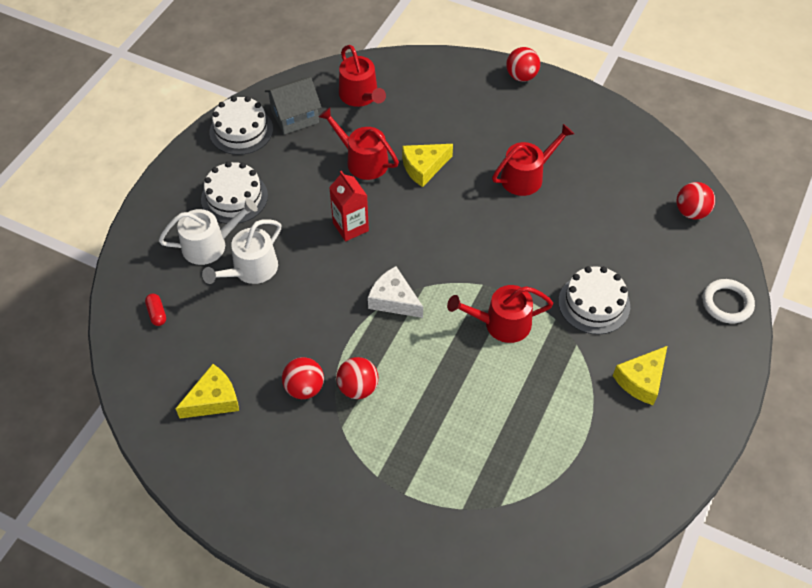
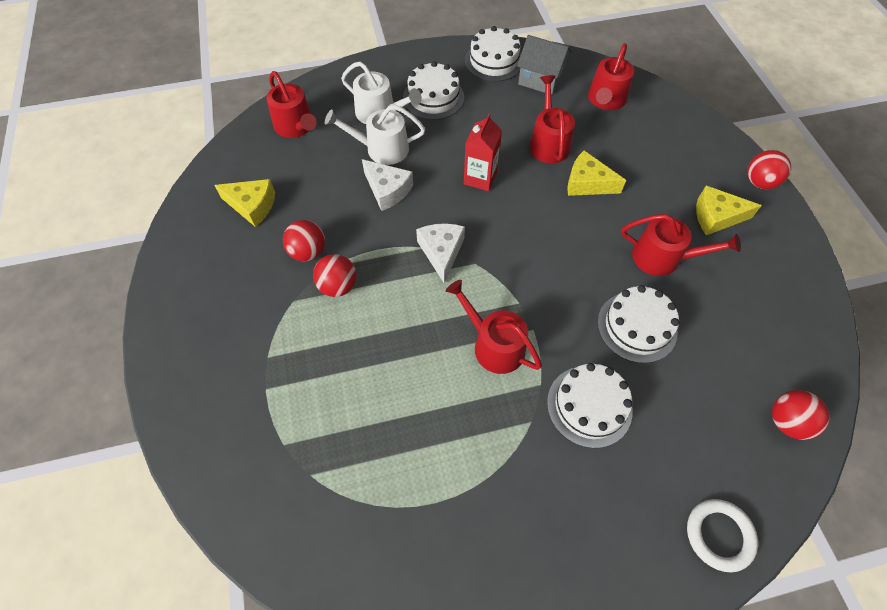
camera: 50 degrees right, 5 degrees up
red capsule [145,294,166,326] -> red watering can [267,71,317,138]
yellow cheese [613,346,667,405] -> yellow cheese moved to [696,186,762,235]
none -> white cheese [362,159,413,211]
none -> white cake [598,285,679,363]

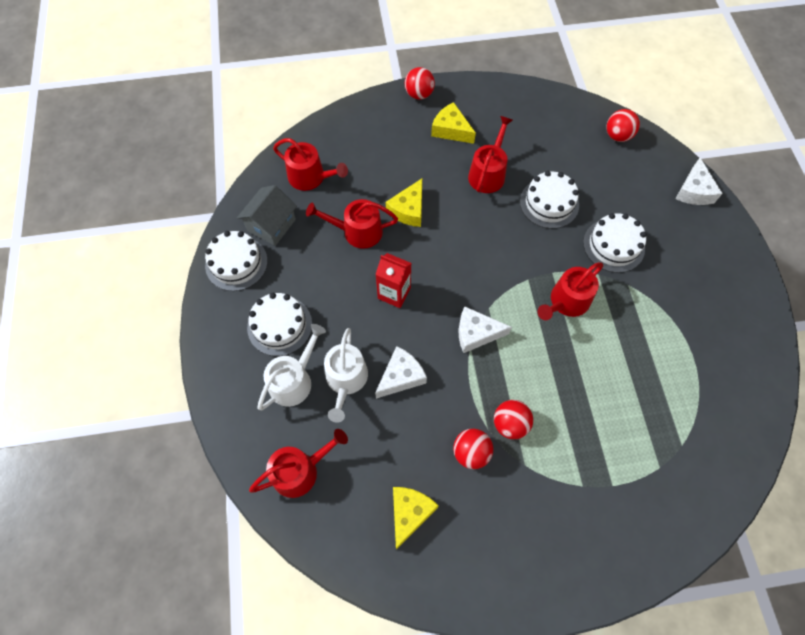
camera: 85 degrees left, 5 degrees up
white ring [687,499,758,572] -> white cheese [675,158,723,205]
yellow cheese [696,186,762,235] -> yellow cheese turned 120 degrees clockwise [431,102,476,144]

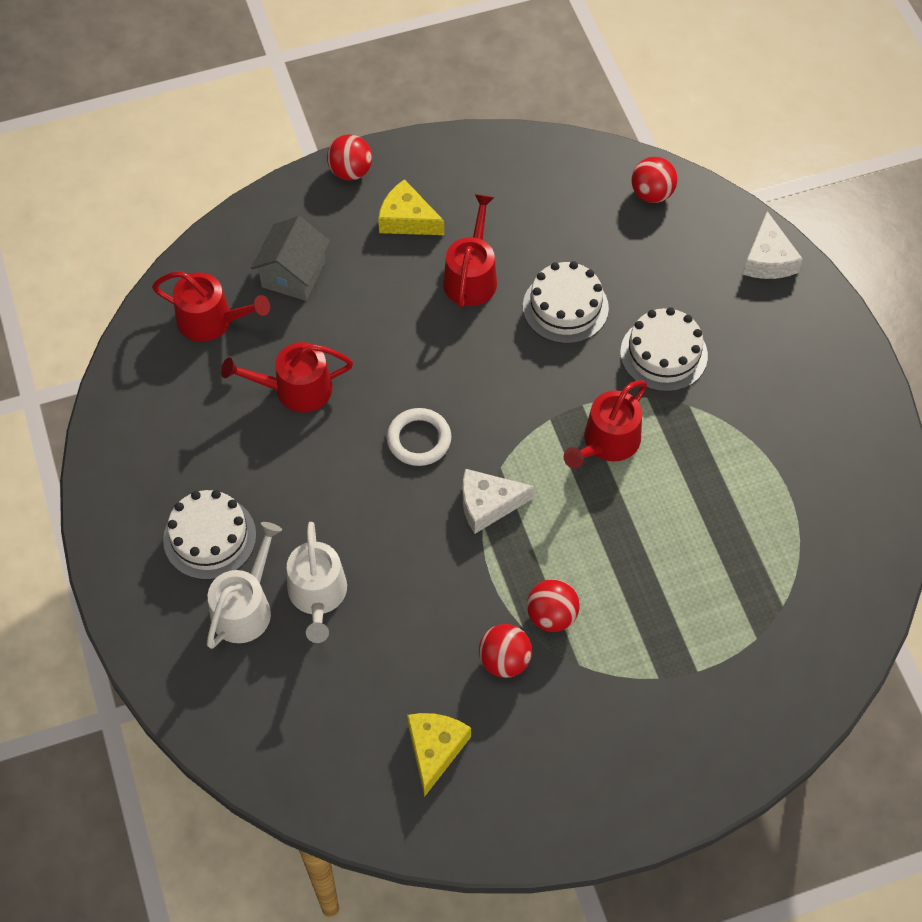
camera: 10 degrees left, 5 degrees down
white cake [205,231,268,291] -> none
grey house [237,185,297,246] -> grey house moved to [251,216,330,301]
red watering can [249,429,348,498] -> none
red carton [375,253,411,308] -> none
white cheese [375,346,427,399] -> none
yellow cheese [386,179,422,227] -> none
none -> white ring [387,408,451,466]

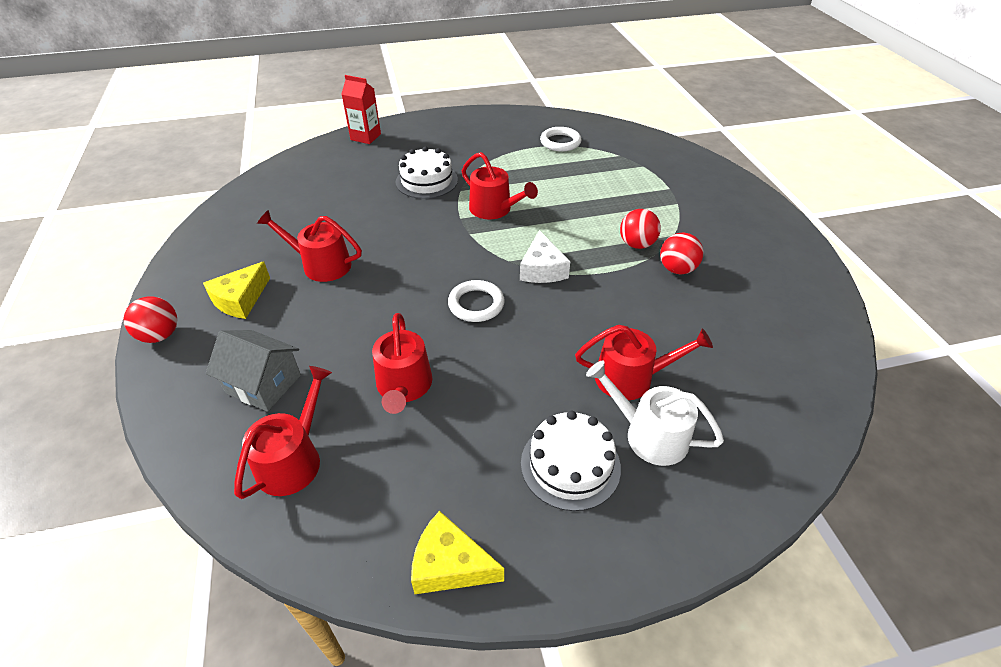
camera: 85 degrees left, 15 degrees down
white watering can [287,522,347,643] -> red watering can [575,325,713,400]
yellow cheese [407,713,471,797] -> yellow cheese moved to [411,511,504,594]
white cake [523,261,609,344] -> none
red ball [631,157,678,203] -> none
white cheese [743,211,803,279] -> red carton [342,75,381,144]
none -> white ring [540,127,581,152]

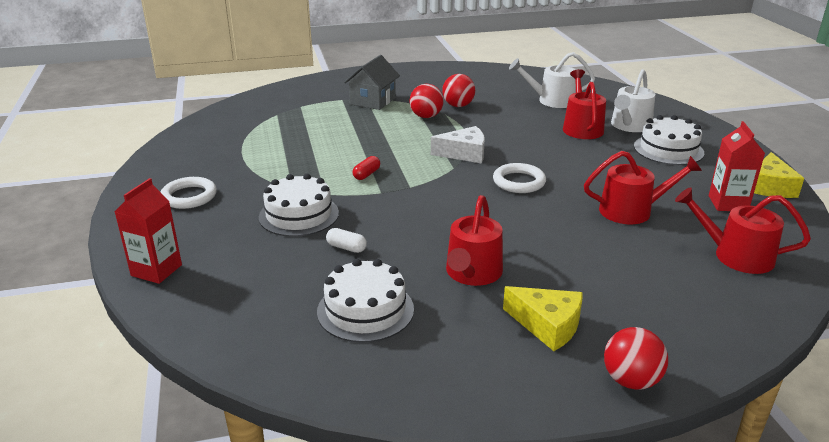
camera: 90 degrees left, 15 degrees down
grey house [206,330,301,412] -> grey house moved to [344,55,400,110]
red watering can [462,152,538,219] -> red capsule [352,156,380,180]
white ring [540,127,581,152] -> white ring moved to [161,177,217,209]
none -> white cake [317,259,414,343]
none -> white capsule [326,228,367,253]
none -> white watering can [509,52,595,108]
none -> red carton [709,121,765,211]

